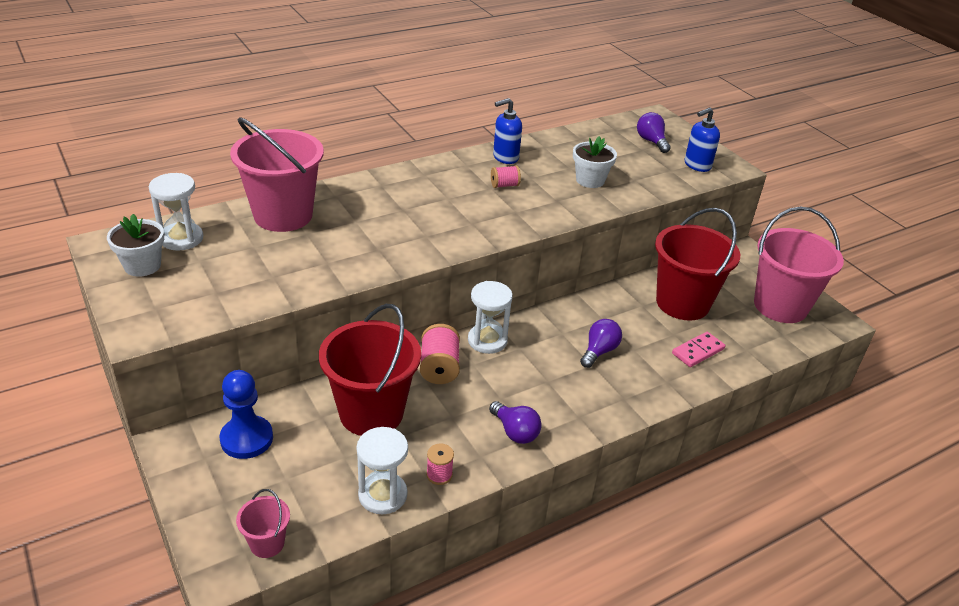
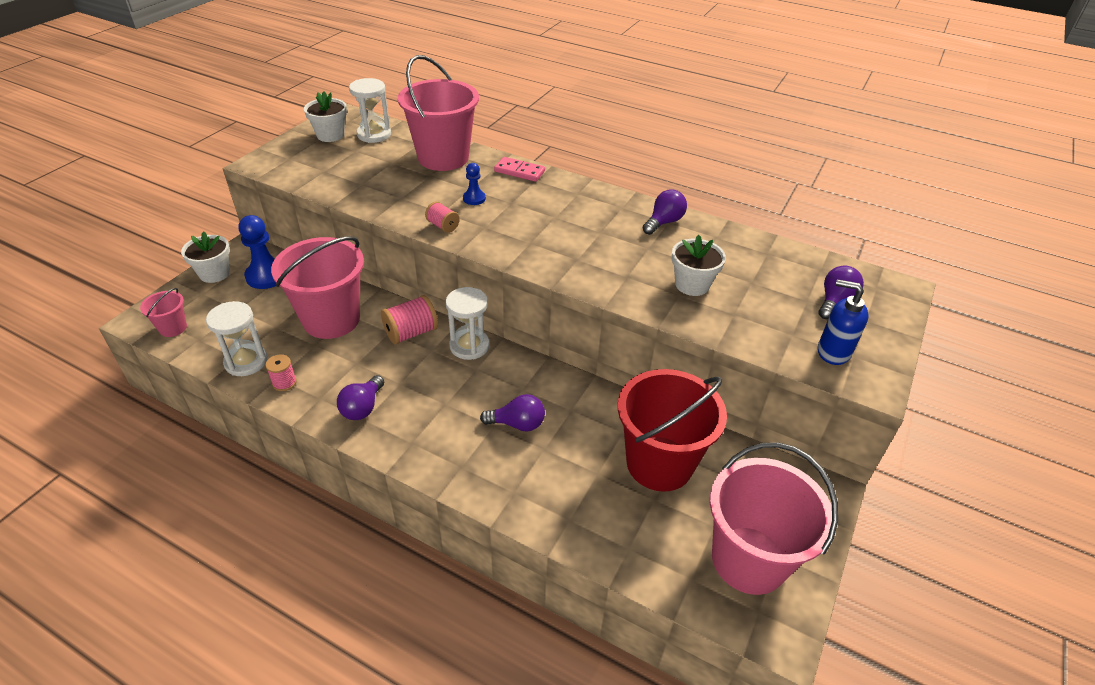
camera: 60 degrees right, 5 degrees up
red bucket [319,304,421,436] -> pink bucket [271,236,364,339]
pink spool [491,166,521,188] -> pink spool moved to [425,201,460,233]
blue soap dispenser [493,98,522,164] -> purple light bulb [643,189,687,235]
pink domino [672,332,725,367] -> pink domino moved to [494,157,545,182]
none -> white flower pot [181,231,230,283]
none -> blue pawn [463,163,486,205]

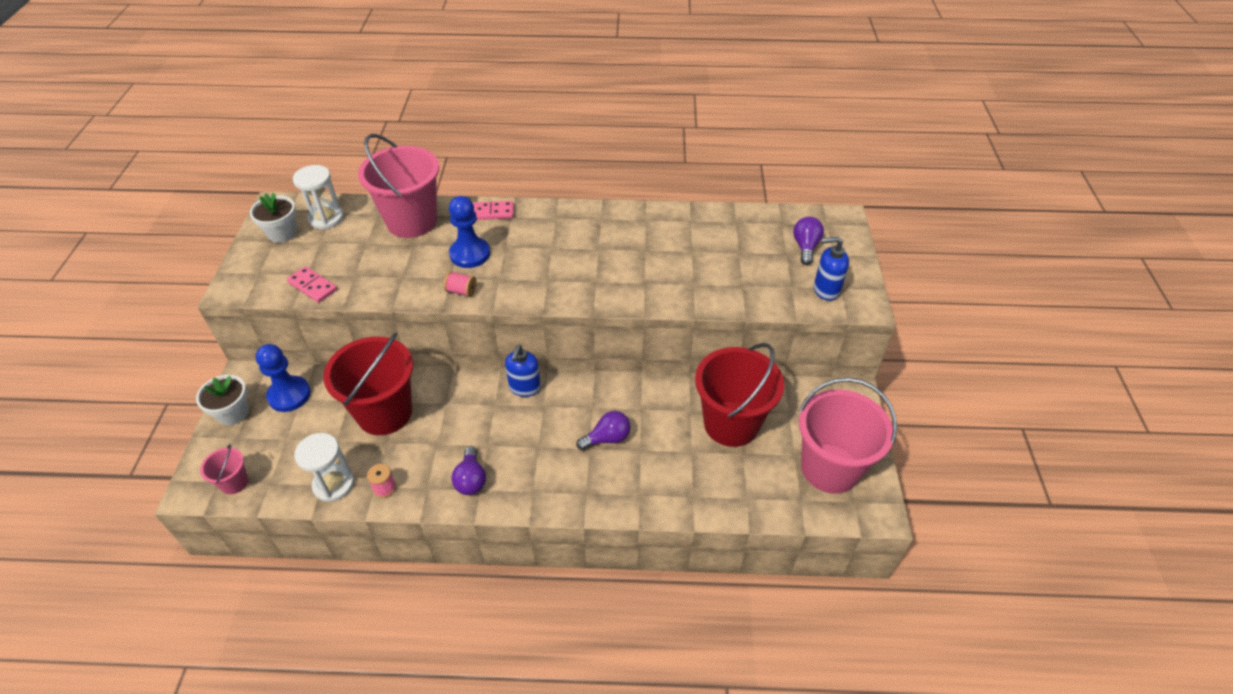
camera: 25 degrees left, 5 degrees up
pink bucket [271,236,364,339] -> red bucket [323,332,413,435]
pink spool [381,295,438,345] -> none
white hourglass [445,287,490,360] -> blue soap dispenser [505,345,541,397]
blue pawn [463,163,486,205] -> blue pawn [449,196,490,268], size x1.85
purple light bulb [643,189,687,235] -> none
white flower pot [672,235,726,296] -> none
none -> pink domino [287,266,337,303]

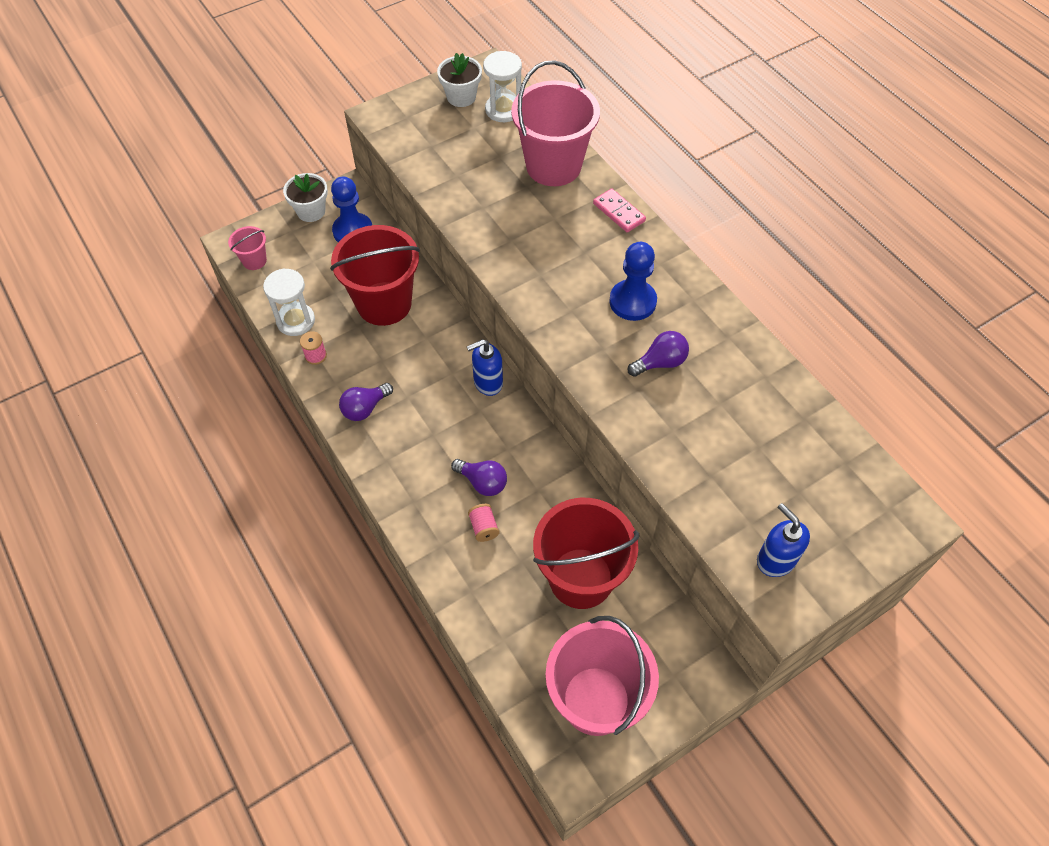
camera: 55 degrees right, 10 degrees up
pink domino [287,266,337,303] -> none
pink spool [444,271,477,297] -> pink spool moved to [468,504,499,542]
blue pawn [449,196,490,268] -> blue pawn moved to [609,242,657,321]
purple light bulb [793,217,824,265] -> purple light bulb moved to [627,331,689,377]

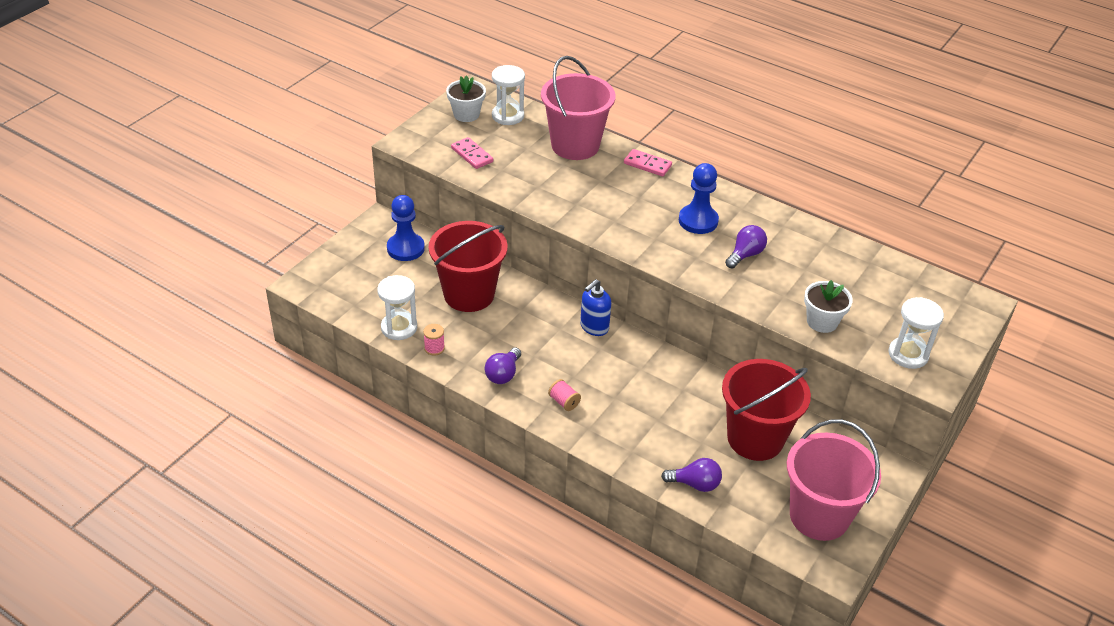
camera: 25 degrees left, 15 degrees down
pink bucket [228,226,267,270] -> none
white flower pot [283,173,328,222] -> white flower pot moved to [804,280,853,333]
purple light bulb [451,459,507,496] -> purple light bulb moved to [661,458,722,492]
pink spool [468,504,499,542] -> pink spool moved to [548,379,581,411]
blue soap dispenser [757,503,810,577] -> white hourglass [888,297,944,369]
none -> pink domino [451,137,493,169]

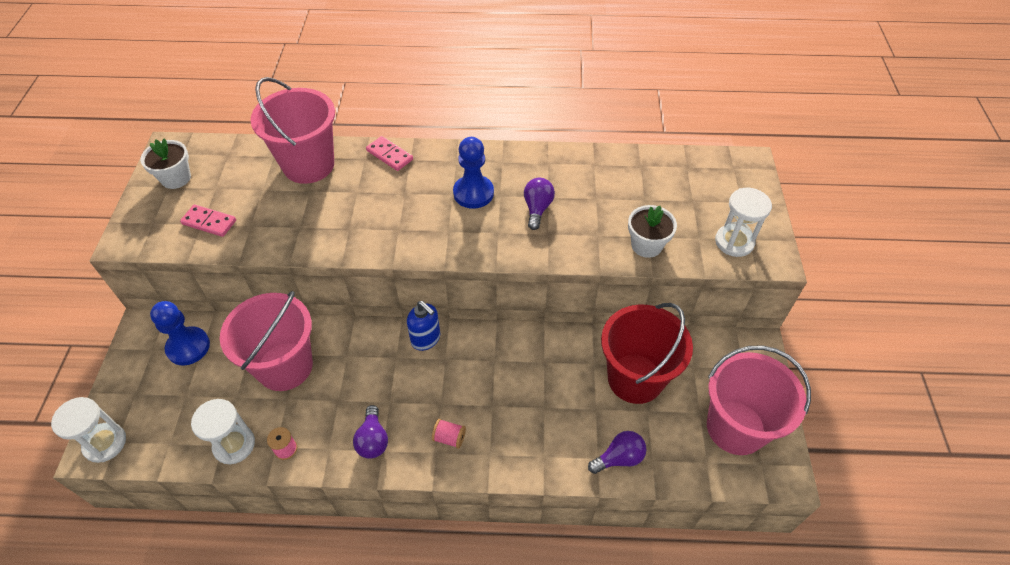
camera: 30 degrees left, 10 degrees up
red bucket [429,221,508,312] -> pink bucket [220,291,313,391]
white hourglass [492,65,525,125] -> white hourglass moved to [51,397,126,463]
blue soap dispenser [580,279,611,336] -> blue soap dispenser turned 60 degrees counterclockwise [407,301,440,351]
pink domino [624,149,672,177] -> pink domino turned 45 degrees clockwise [366,136,413,171]

